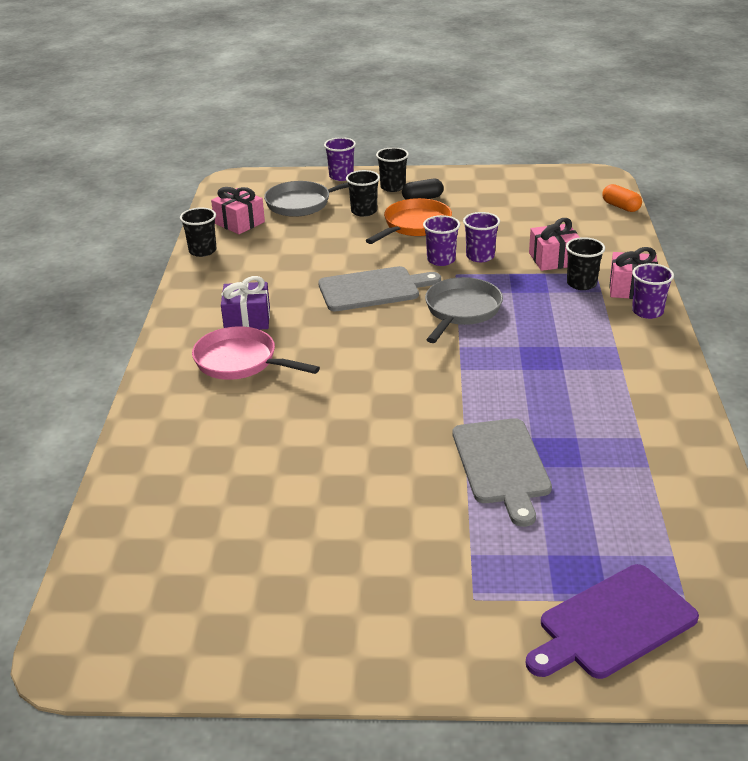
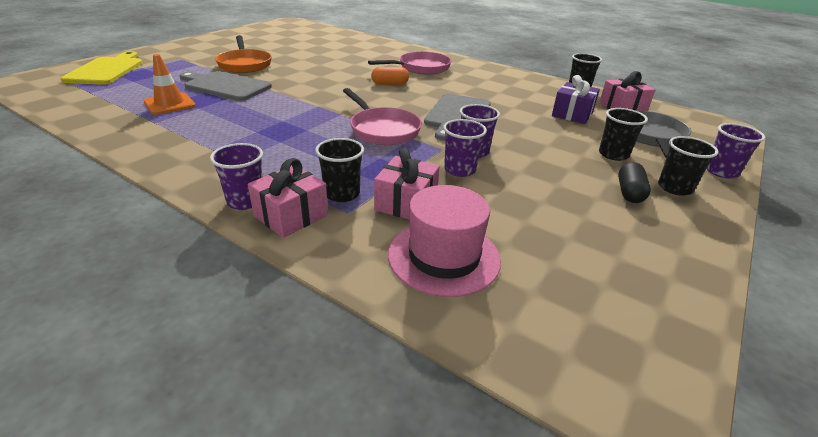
camera: 120 degrees right, 0 degrees up
purple gift [221,276,270,330] -> purple gift moved to [552,75,600,124]
orange pan [366,198,452,244] -> orange pan moved to [215,35,272,73]
grey pan [425,277,503,343] -> pink pan [343,88,422,145]
purple cutting board [526,564,699,679] -> yellow cutting board [61,51,142,85]
orange capsule [602,184,642,212] -> orange capsule moved to [371,67,409,85]
none -> orange traffic cone [144,54,196,115]
none -> pink hat [388,185,501,297]

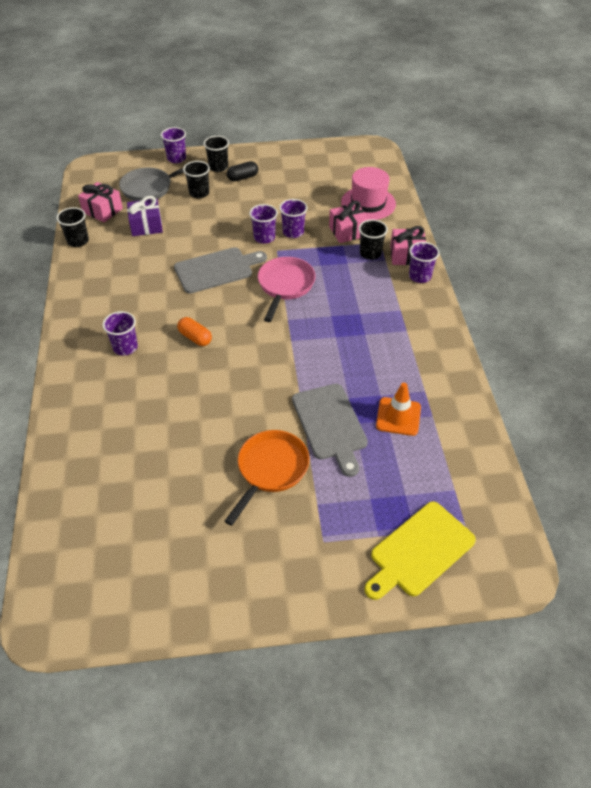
camera: 130 degrees left, 15 degrees up
pink pan [368,51,452,75] -> purple cup [103,311,138,356]

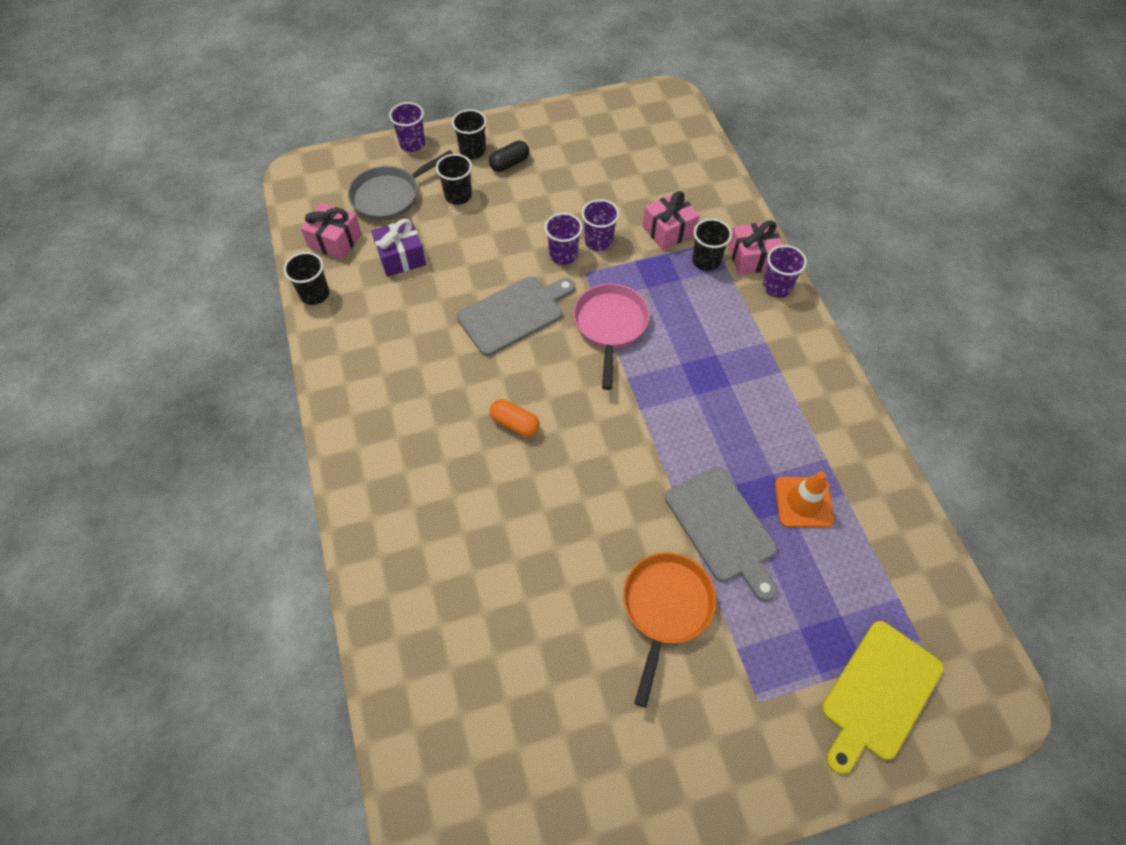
camera: 10 degrees left, 10 degrees up
purple cup [103,311,138,356] -> none
pink hat [341,167,396,220] -> none

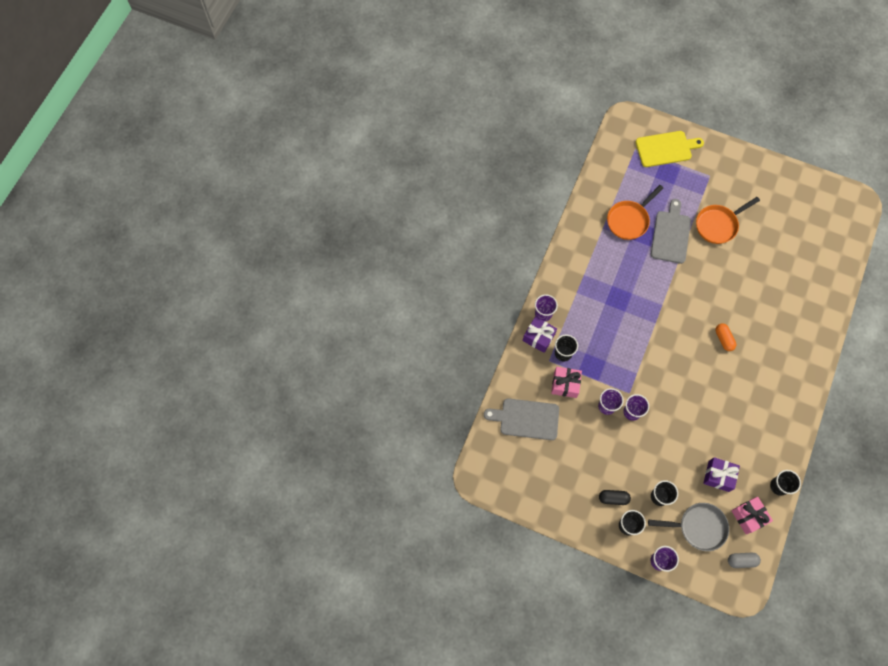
camera: 140 degrees left, 10 degrees up
grey cutting board [457,277,575,356] -> grey cutting board moved to [484,398,559,440]
pink pan [573,284,650,390] -> none
pink gift [729,220,782,274] -> purple gift [523,316,557,353]
orange traffic cone [775,471,834,528] -> orange pan [607,185,663,240]
none -> grey capsule [728,553,761,568]

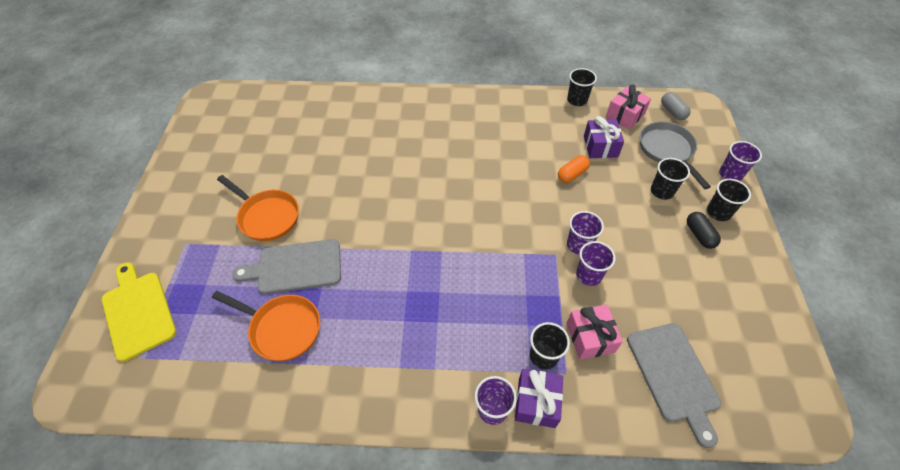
camera: 110 degrees left, 15 degrees down
orange capsule [716,324,736,351] -> orange capsule moved to [558,155,590,183]

